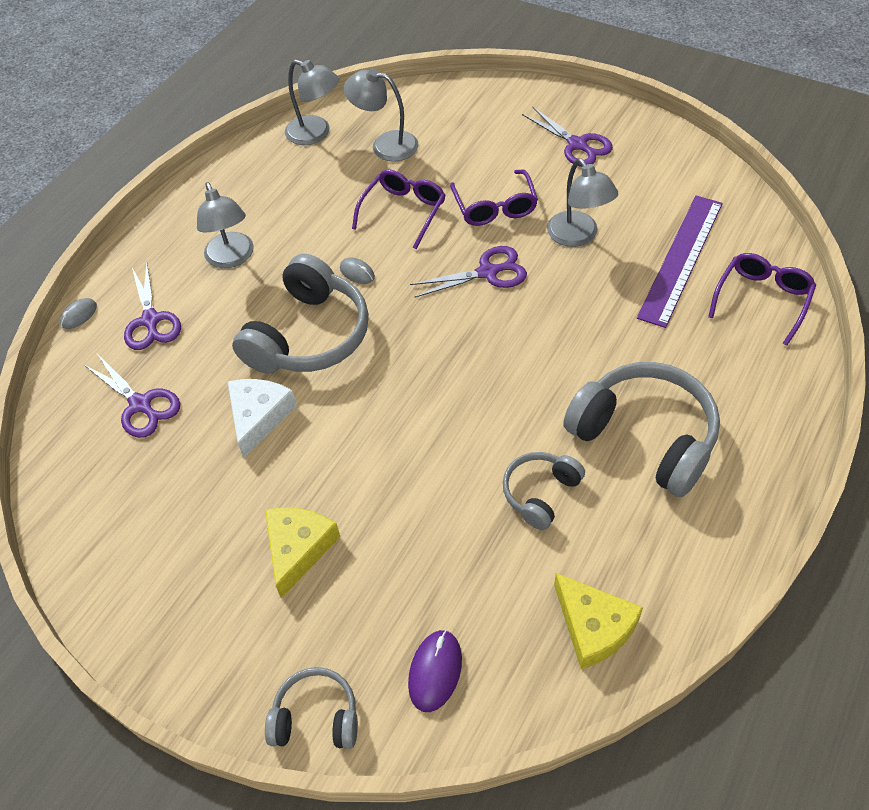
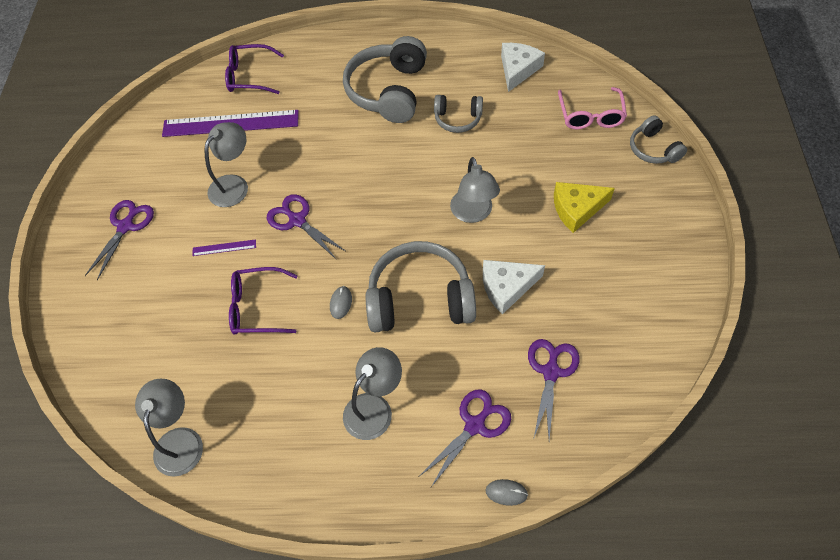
camera: 120 degrees left, 5 degrees up
grey lamp [344,68,419,162] -> grey lamp moved to [450,157,500,223]
purple mouse [408,630,462,712] -> pink glasses [558,87,627,129]
purple glasses [450,169,538,226] -> purple ruler [192,239,256,256]
yellow cheese [554,573,643,669] -> white cheese [501,43,545,92]

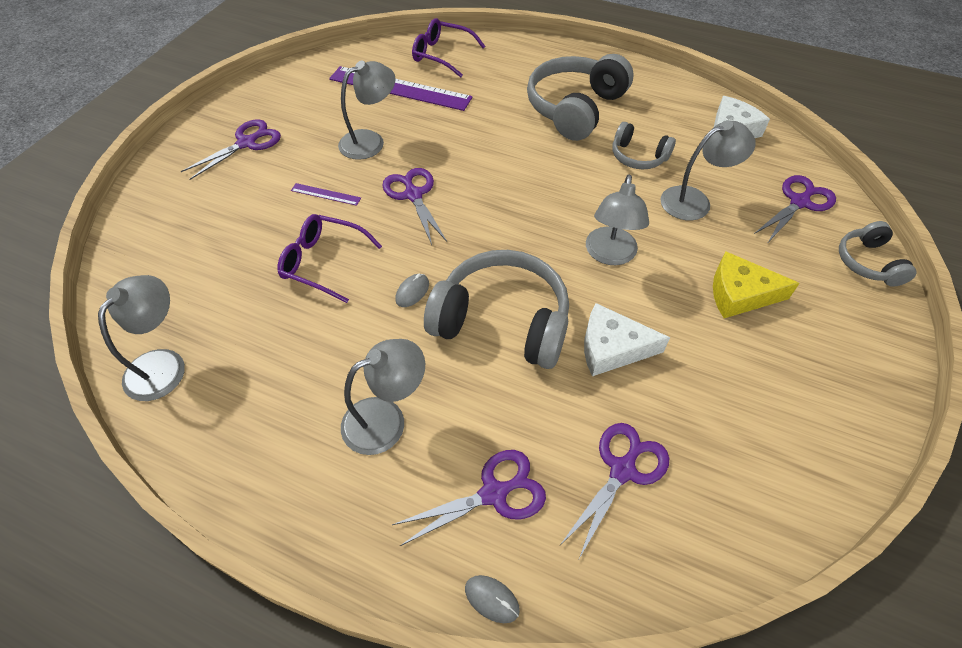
camera: 20 degrees right, 5 degrees down
pink glasses [558,87,627,129] -> purple scissors [754,175,836,242]
none -> grey lamp [660,120,755,221]

